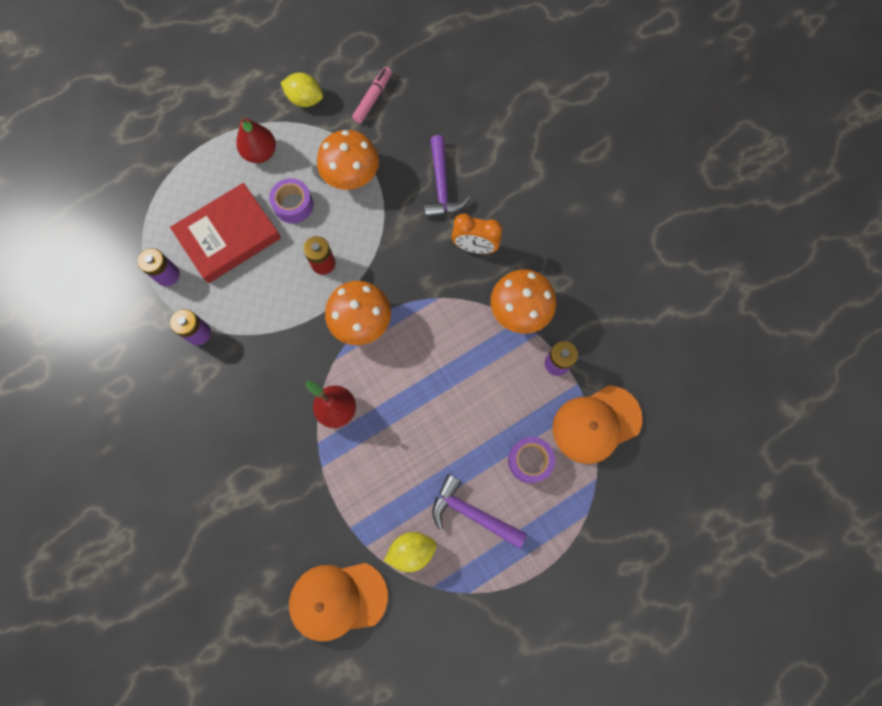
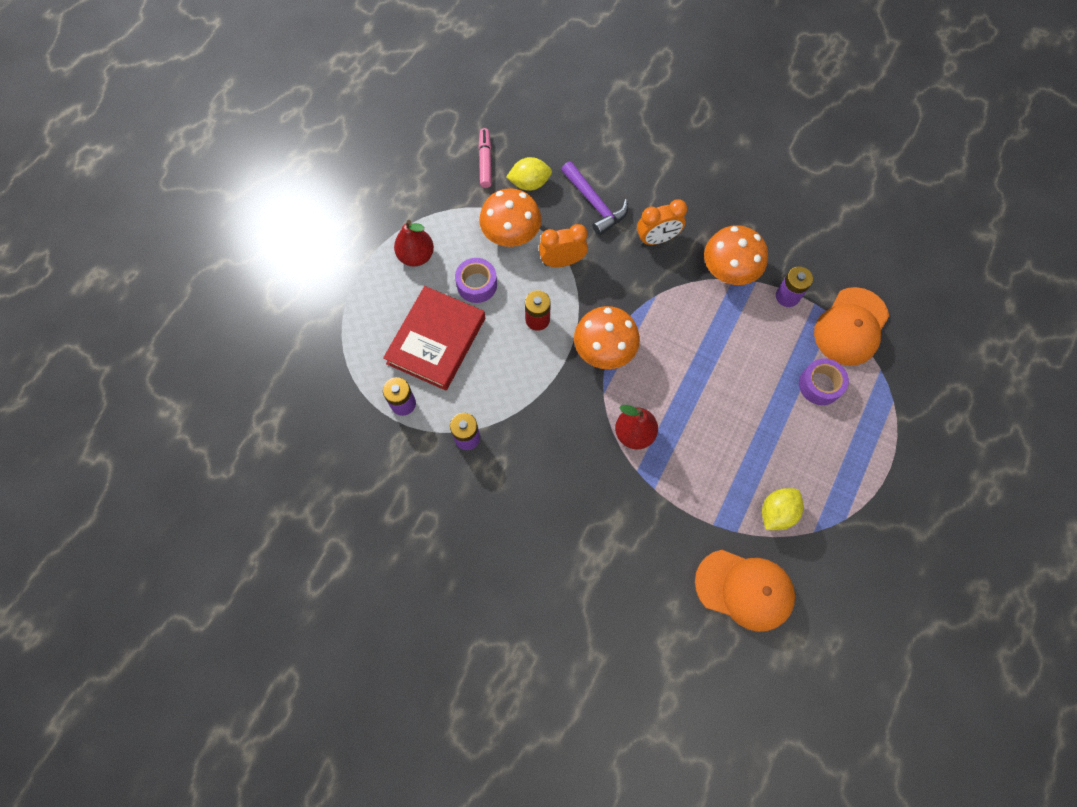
camera: 30 degrees left, 5 degrees down
yellow lemon [281,73,323,107] -> yellow lemon moved to [506,157,552,191]
orange cap [289,563,388,641] -> orange cap turned 120 degrees counterclockwise [695,550,795,632]
purple hammer [432,474,527,549] -> none
none -> orange clock [539,224,588,267]

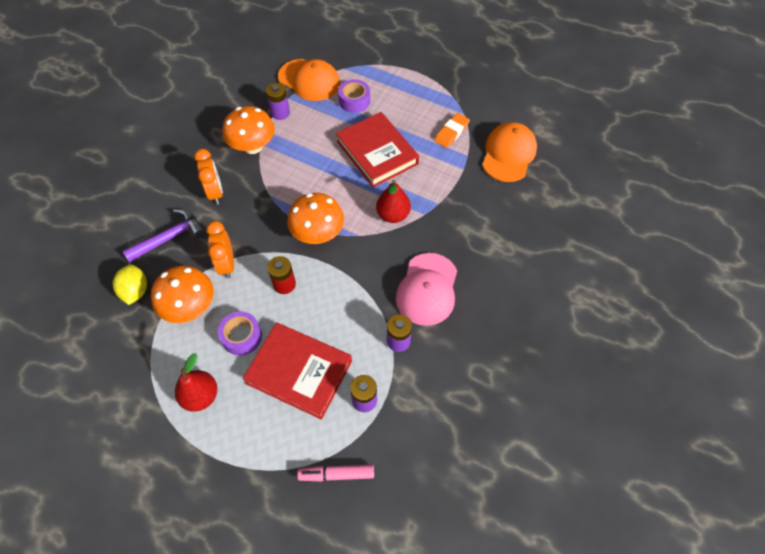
camera: 90 degrees left, 10 degrees down
pink marker [479,128,492,188] -> pink marker moved to [297,465,374,482]
yellow lemon [762,488,804,530] -> orange eraser [434,113,470,148]
none -> red book [336,112,419,187]
none -> pink cap [396,253,457,326]

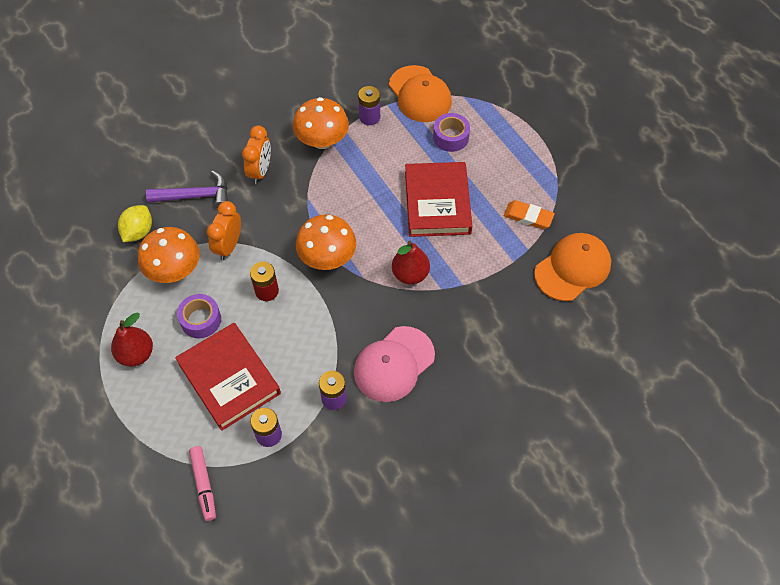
camera: 30 degrees right, 0 degrees up
pink marker [297,465,374,482] -> pink marker turned 135 degrees counterclockwise [189,446,216,521]
orange eraser [434,113,470,148] -> orange eraser turned 45 degrees clockwise [504,200,555,229]

